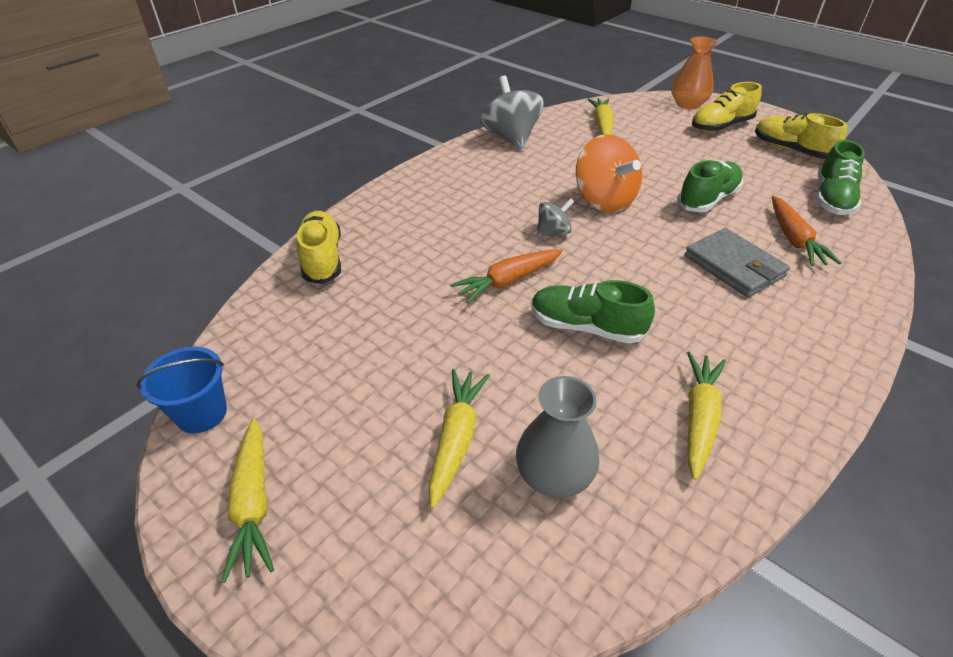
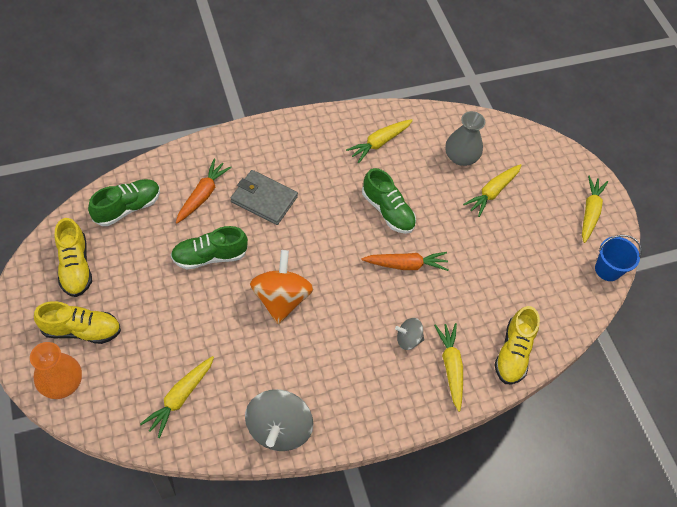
camera: 155 degrees left, 15 degrees up
grey spinning top [537,198,574,237] -> grey spinning top moved to [395,318,424,350]
grey wallet [685,228,790,297] -> grey wallet turned 60 degrees counterclockwise [231,170,298,225]
none -> yellow carrot [434,323,463,412]

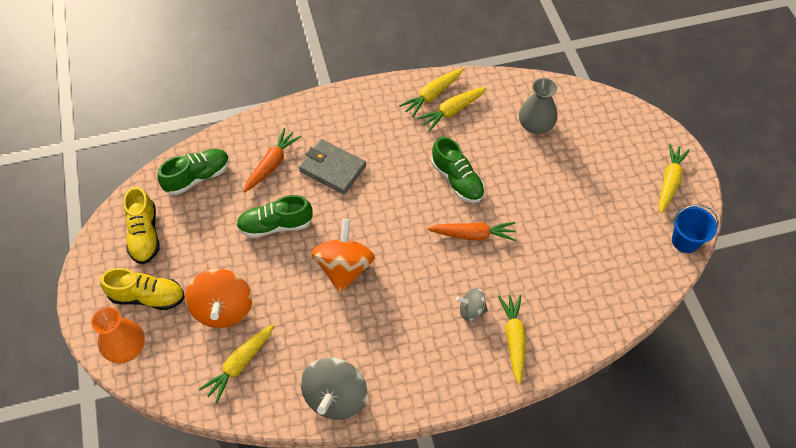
camera: 10 degrees right, 0 degrees up
yellow carrot [463,164,522,217] -> yellow carrot moved to [399,68,463,117]
yellow shoe [494,306,540,385] -> none
none -> orange spinning top [185,269,252,328]

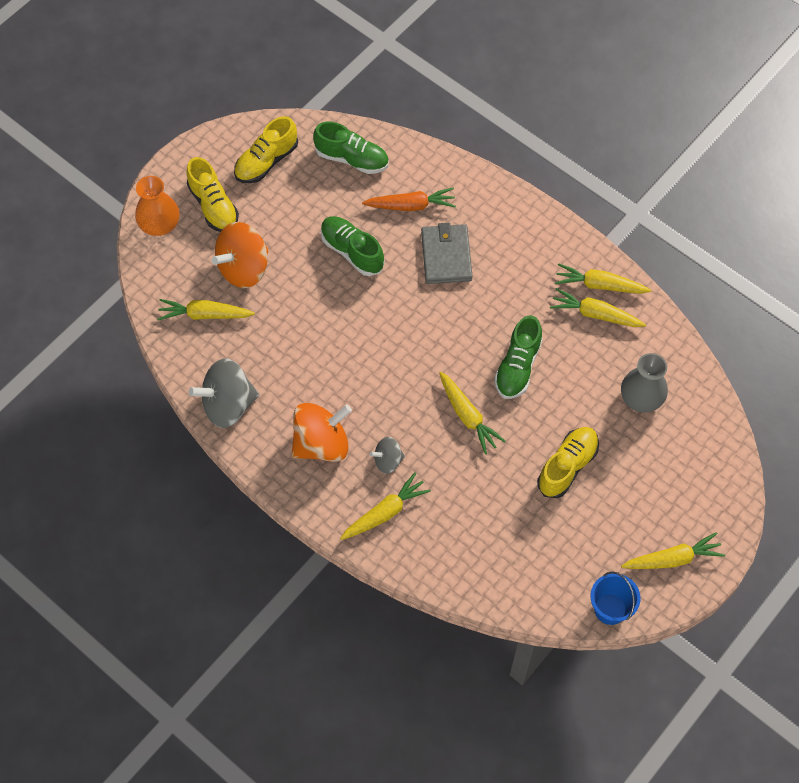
camera: 55 degrees right, 5 degrees up
orange spinning top [311,219,375,293] -> orange spinning top moved to [292,403,352,462]
orange carrot [427,222,516,241] -> yellow carrot [439,372,506,454]
grey spinning top [456,288,488,321] -> grey spinning top turned 75 degrees counterclockwise [370,437,405,474]
none -> yellow shoe [537,427,599,498]

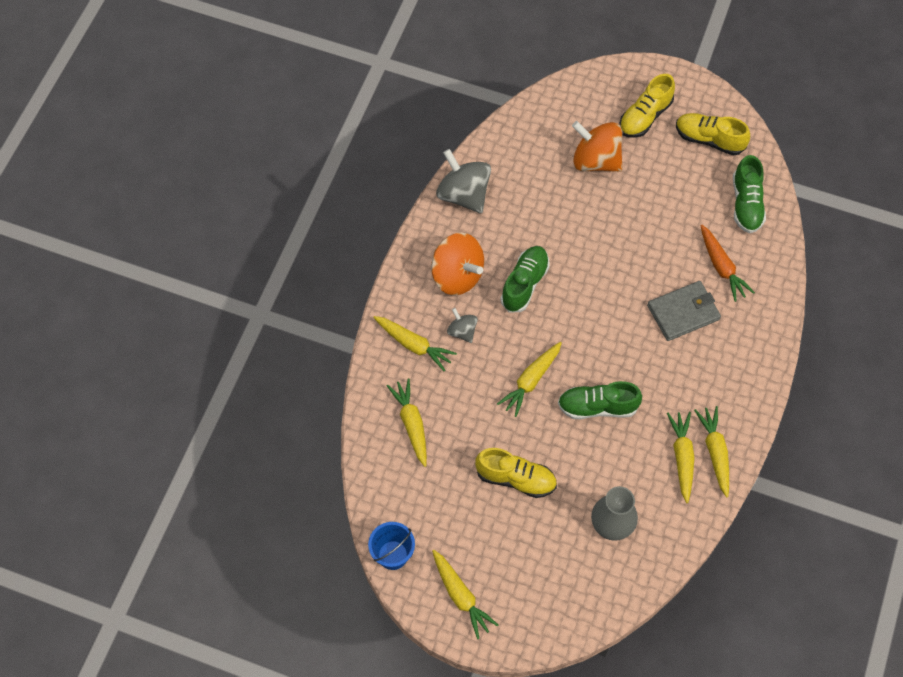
camera: 70 degrees right, 0 degrees up
orange vase [135,176,180,236] -> none
yellow carrot [157,299,255,320] -> yellow carrot moved to [387,379,427,467]
green shoe [321,216,385,276] -> green shoe moved to [501,246,550,313]

